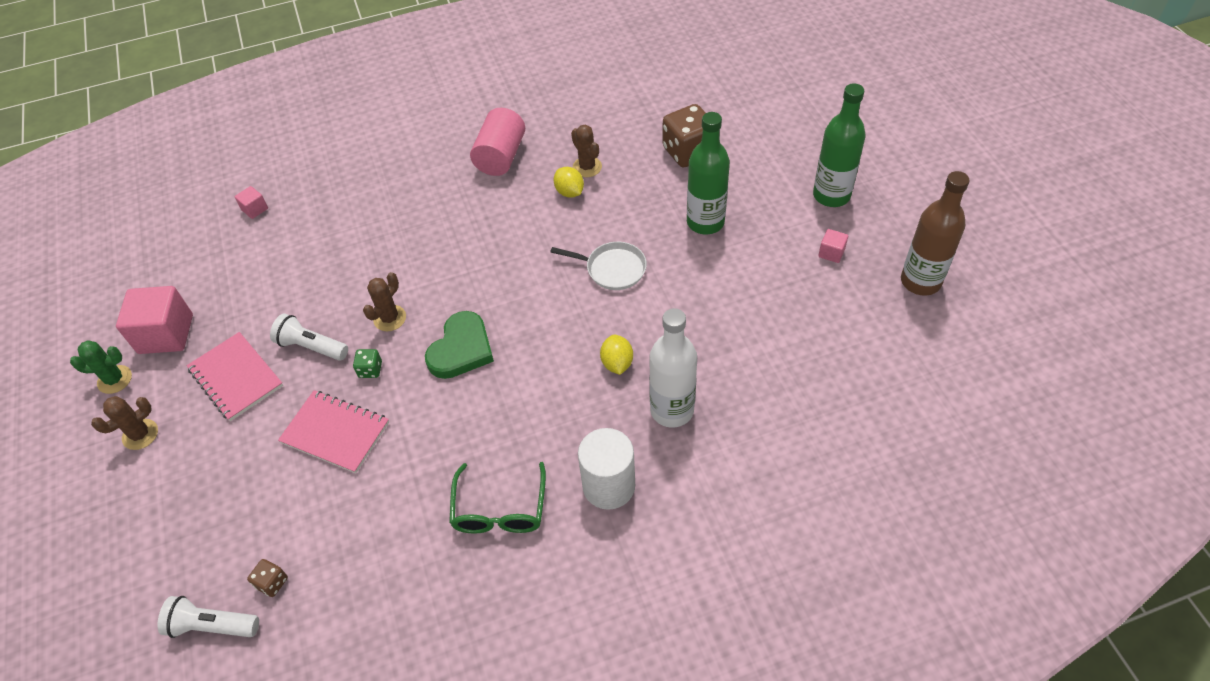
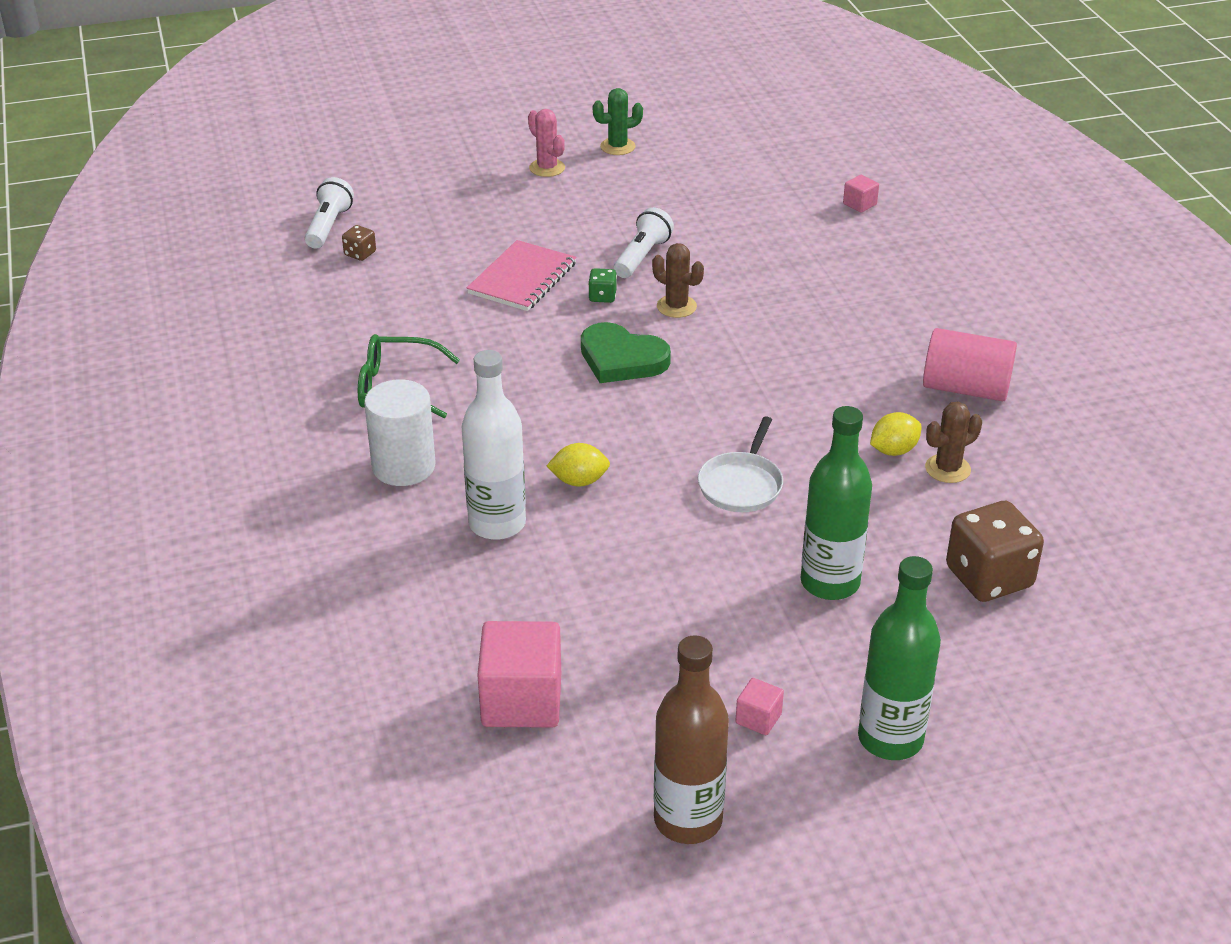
camera: 90 degrees right, 15 degrees down
green cactus [70,340,132,394] -> green cactus turned 75 degrees clockwise [593,88,643,155]
brown cactus [91,396,158,450] -> pink cactus [528,109,565,177]
pink cube [116,286,193,354] -> pink cube moved to [477,621,561,728]
pink notebook [187,332,283,421] -> none

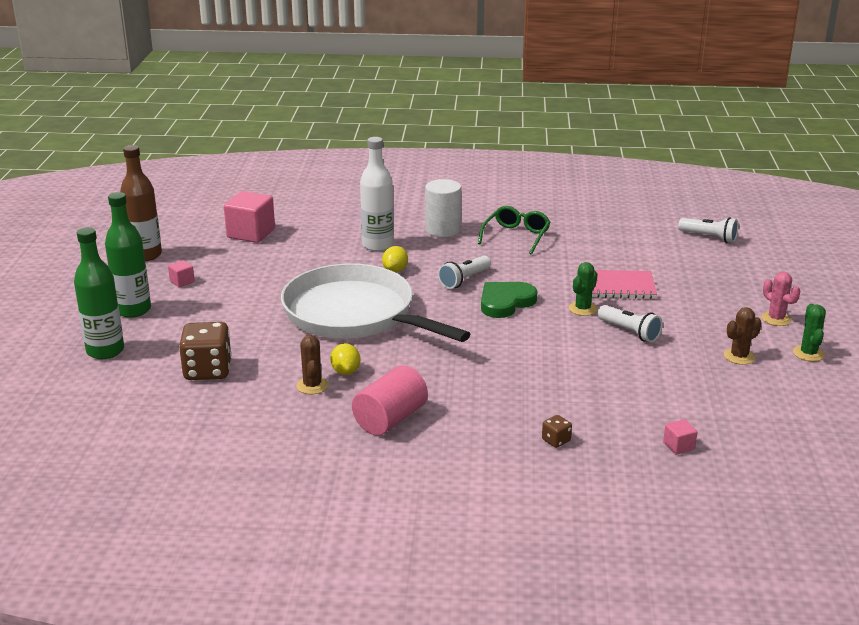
camera: 110 degrees right, 10 degrees down
brown dice [342,225,376,261] -> brown dice moved to [542,415,572,448]
pink notebook [467,240,577,311] -> pink notebook turned 45 degrees counterclockwise [592,270,657,299]
pink cactus [528,109,565,177] -> pink cactus turned 75 degrees clockwise [761,272,800,326]
green dice [588,268,617,303] -> green cactus [569,262,598,316]
brown cactus [652,243,704,318] -> brown cactus moved to [724,307,761,365]
white pan [698,416,783,512] -> white pan [281,263,471,342], size x2.45
green bottle [801,406,872,600] -> green bottle moved to [74,227,124,359]
none -> white flashlight [438,255,491,289]

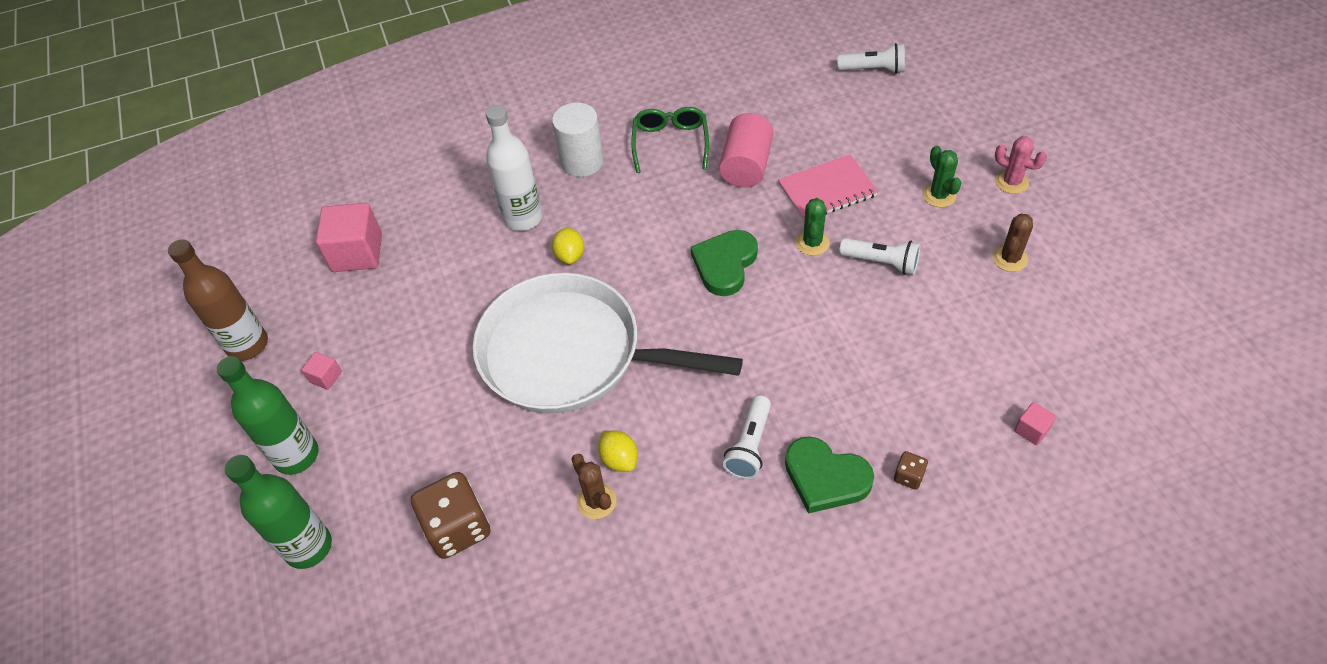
camera: 20 degrees left, 25 degrees up
pink cylinder [352,366,428,435] -> pink cylinder moved to [719,113,773,188]
white flashlight [438,255,491,289] -> white flashlight moved to [723,395,771,479]
green cactus [793,304,826,362] -> green cactus moved to [922,146,961,207]
none -> green heart [785,436,874,514]

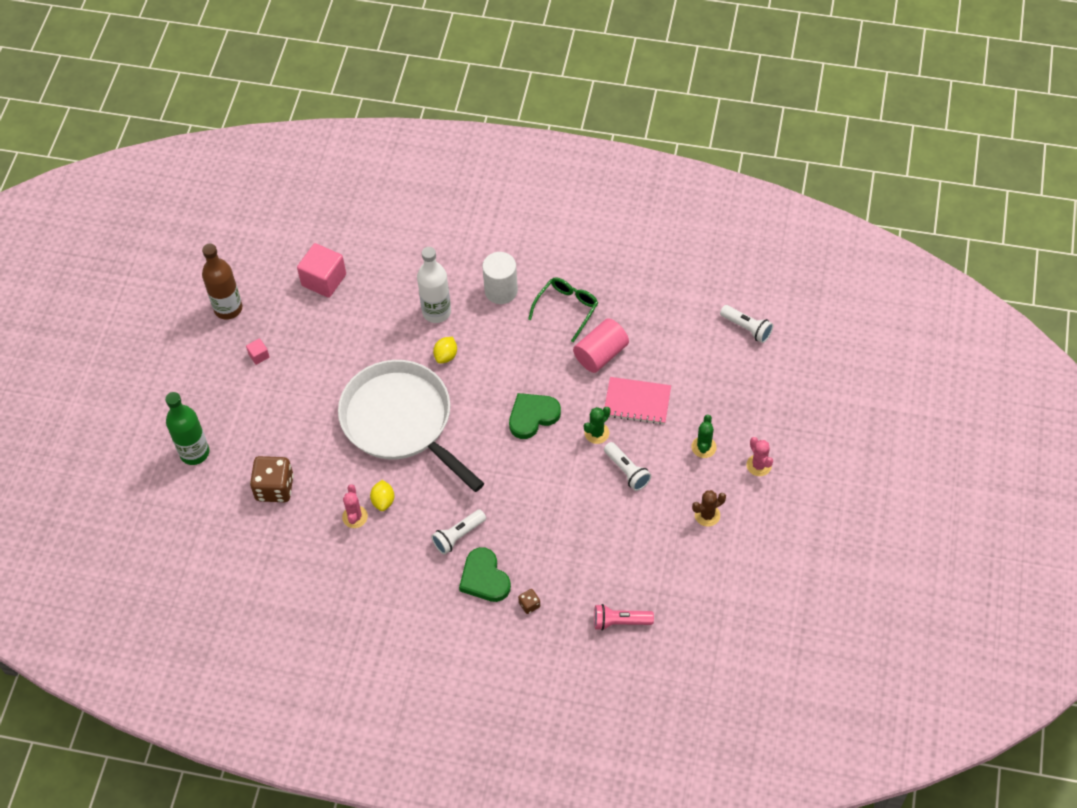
camera: 30 degrees right, 5 degrees up
green bottle [217,356,319,475] -> none
brown cactus [571,454,616,519] -> pink cactus [342,484,368,528]
pink cube [1014,402,1056,445] -> pink flashlight [594,604,654,631]

